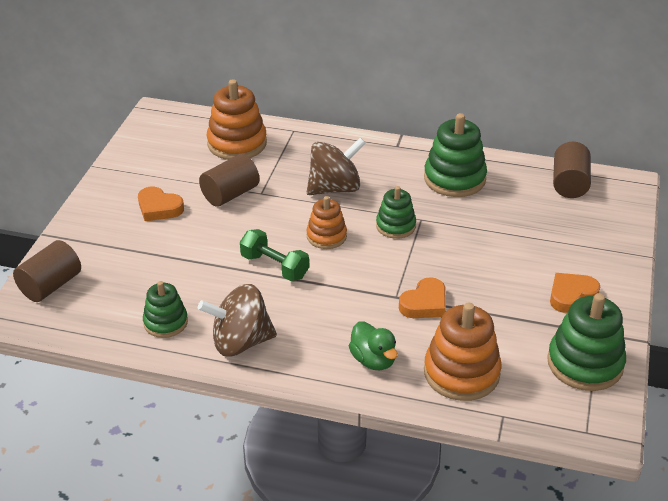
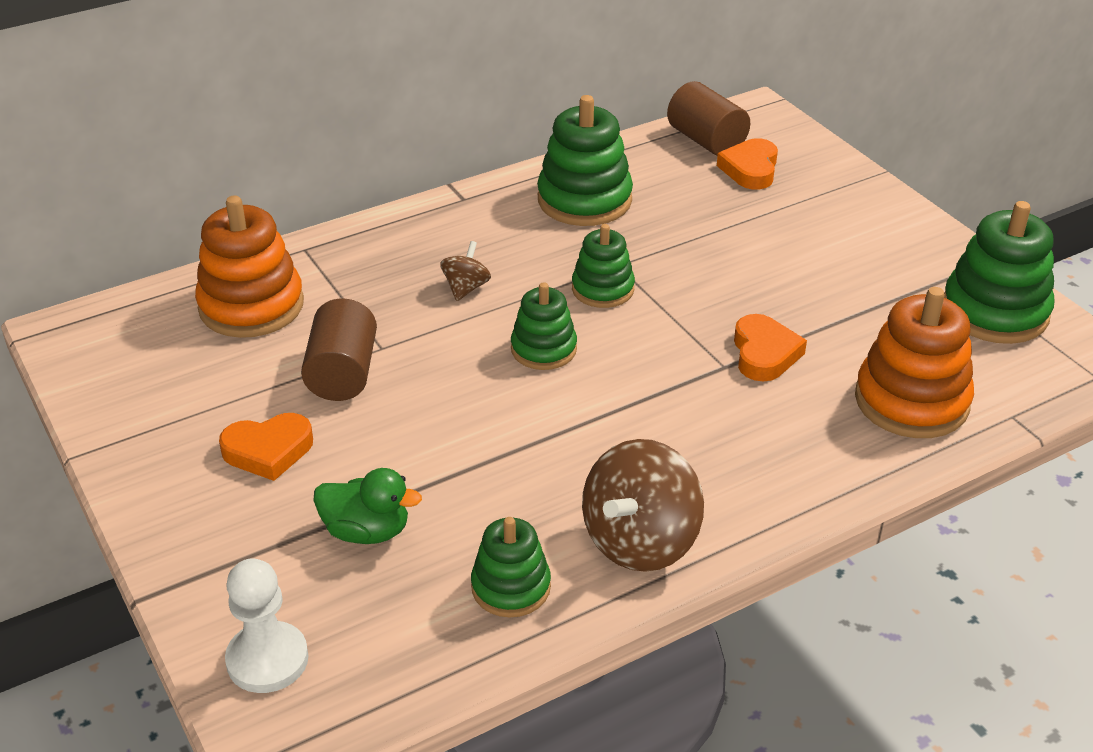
camera: 45 degrees left, 0 degrees up
brown cylinder [13,240,81,302] -> white pawn [225,558,308,693]
green dumbbell [240,229,309,281] -> none
orange stacking toy [306,196,347,249] -> green stacking toy [511,282,577,370]
brown spinning top [307,138,366,195] -> brown spinning top [440,241,491,301], size x0.50
green duck [349,321,398,370] -> green duck moved to [314,468,422,544]
orange heart [550,273,600,313] -> orange heart moved to [717,138,778,190]

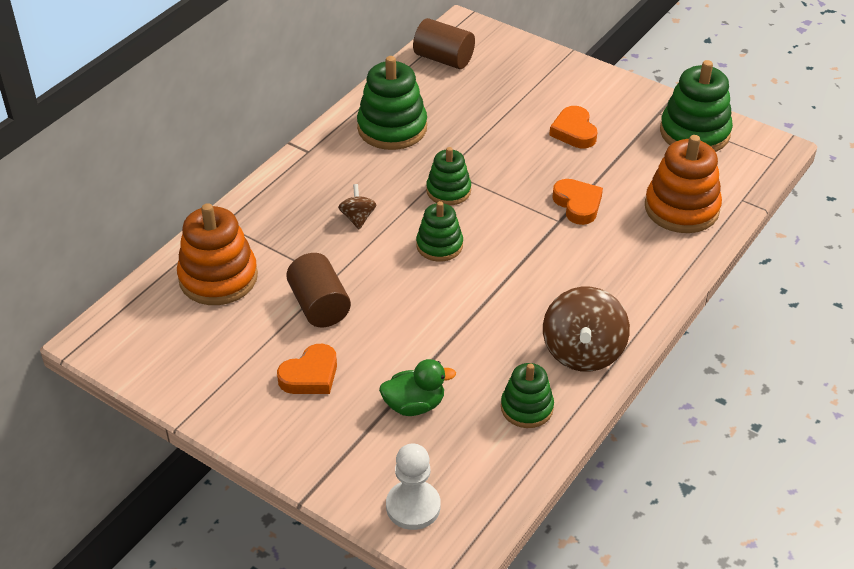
camera: 25 degrees left, 5 degrees up
orange heart [717,138,778,190] -> orange heart moved to [549,106,597,148]

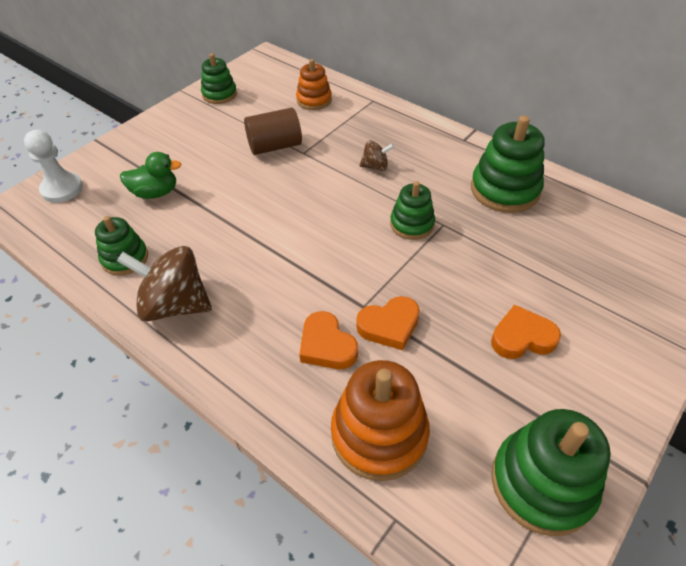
camera: 95 degrees right, 5 degrees up
orange stacking toy [177,203,258,305] -> orange stacking toy [296,59,332,110], size x0.61
orange heart [277,344,337,394] -> orange heart moved to [299,311,358,369]
green duck [379,359,456,416] -> green duck turned 90 degrees counterclockwise [120,152,182,199]
brown cylinder [413,18,475,69] -> none
green stacking toy [416,201,463,262] -> green stacking toy moved to [201,53,237,104]

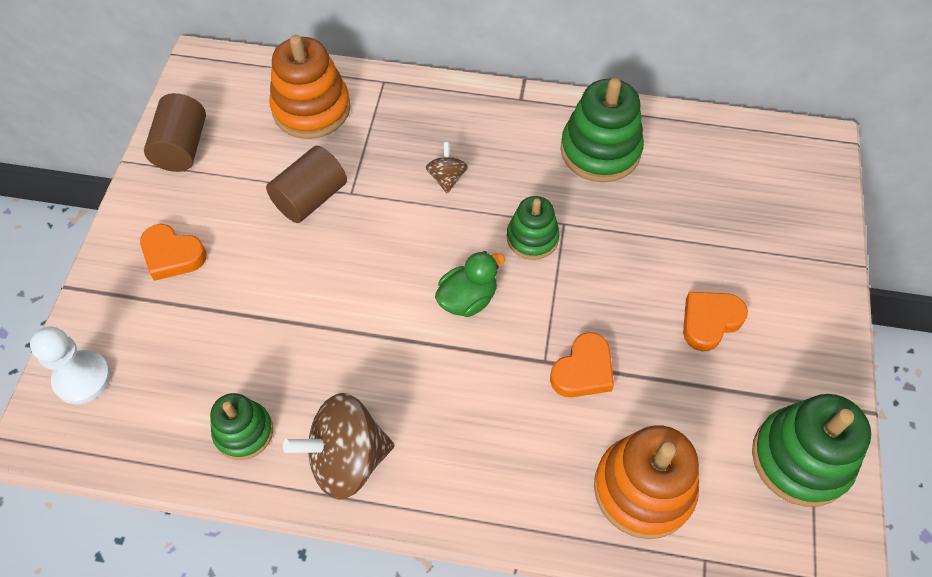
camera: 30 degrees left, 10 degrees up
green duck [120,152,182,199] -> green duck moved to [435,251,505,317]
green stacking toy [201,53,237,104] -> brown cylinder [144,93,206,172]
orange stacking toy [296,59,332,110] -> orange stacking toy [269,35,351,139], size x1.64
orange heart [299,311,358,369] -> orange heart moved to [140,224,207,281]
brown spinning top [360,140,394,171] -> brown spinning top turned 60 degrees counterclockwise [426,142,468,193]

